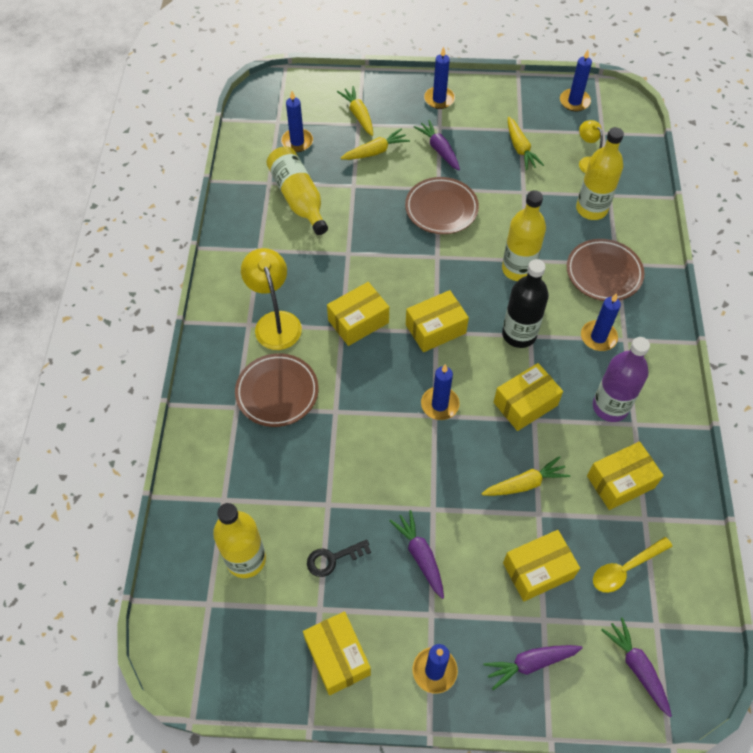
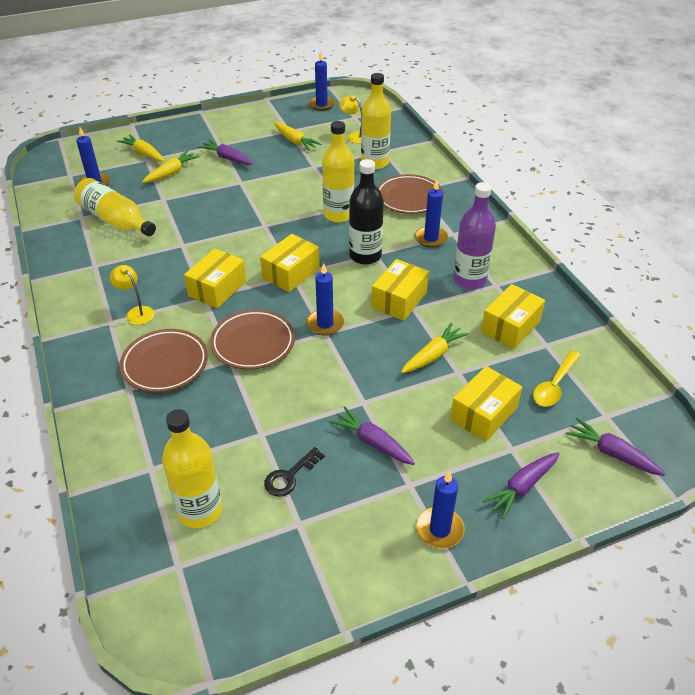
camera: 25 degrees left, 15 degrees down
yellow lamp [241,248,302,350] -> yellow lamp [110,265,154,325], size x0.59
yellow box [303,611,371,695] -> none
brown plate [405,177,479,234] -> brown plate moved to [210,309,295,370]
blue candle [424,47,455,109] -> none

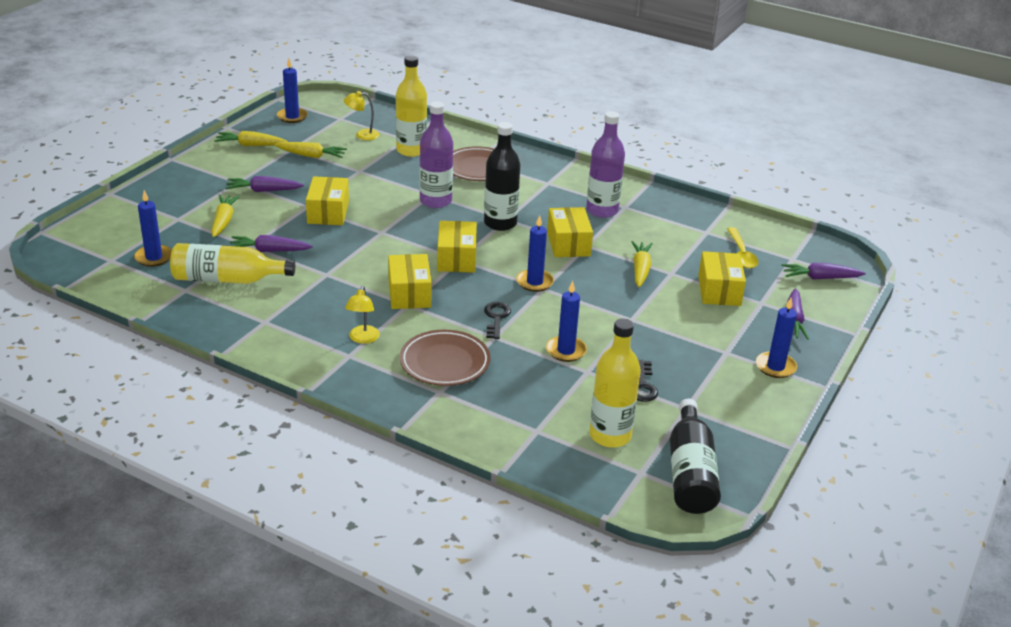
camera: 40 degrees left, 10 degrees down
yellow lamp [110,265,154,325] -> yellow lamp turned 90 degrees counterclockwise [345,286,380,344]
yellow carrot [117,135,165,162] -> yellow carrot moved to [214,131,288,146]
brown plate [210,309,295,370] -> black key [484,302,511,339]
yellow bottle [322,121,355,222] -> purple bottle [419,101,453,208]
purple carrot [329,406,415,465] -> purple carrot moved to [230,235,313,252]
blue candle [415,180,448,248] -> blue candle moved to [546,281,587,362]
yellow box [481,284,545,349] -> yellow box moved to [306,176,349,225]
none -> black bottle [670,399,721,514]

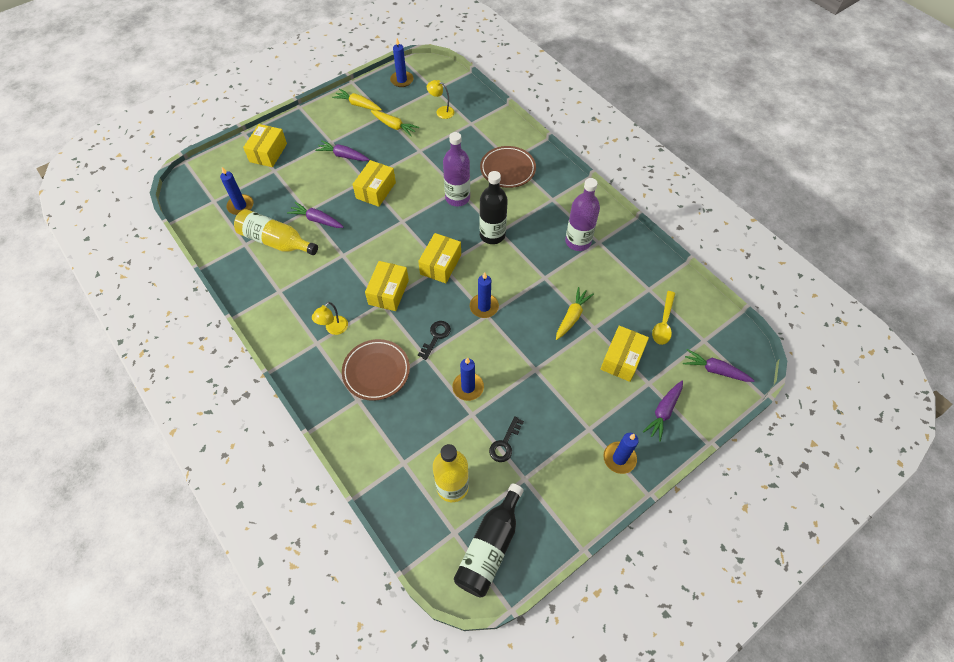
camera: 25 degrees right, 25 degrees up
yellow carrot [211,195,240,237] -> none
yellow bottle [396,56,427,157] -> none
yellow box [547,207,593,257] -> yellow box moved to [243,124,287,167]

